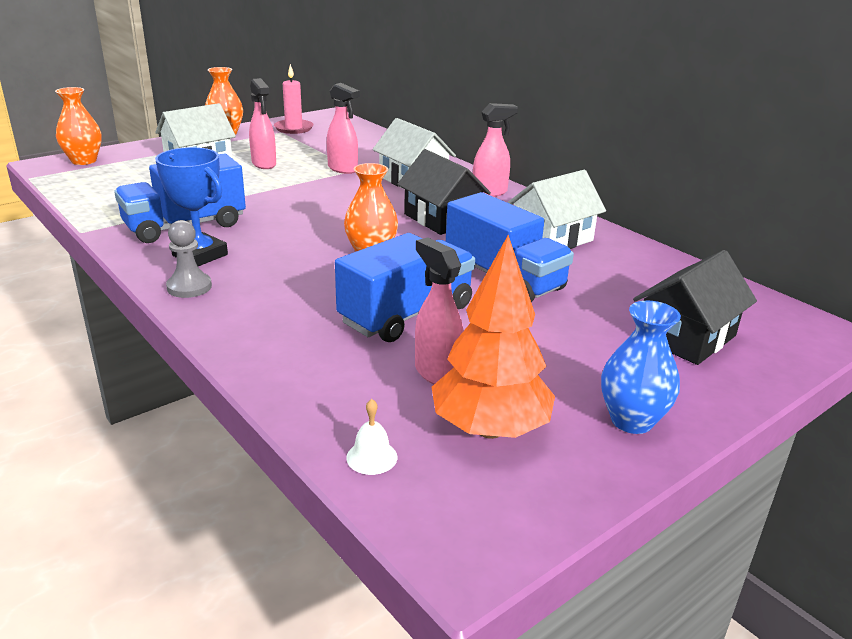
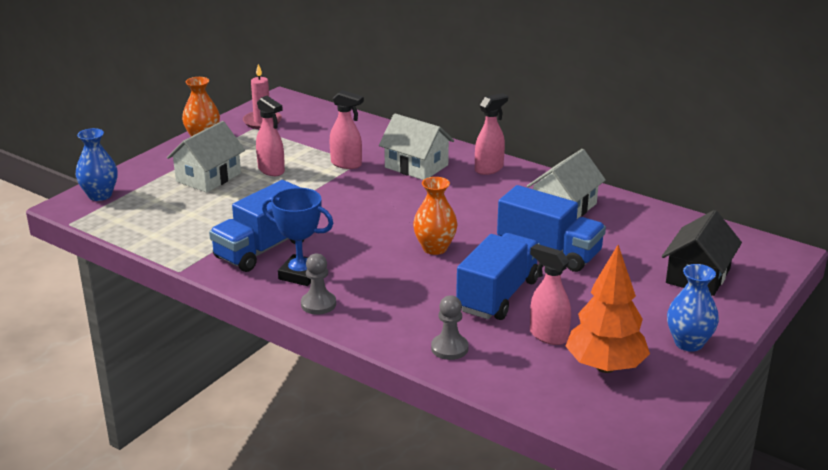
camera: 15 degrees left, 0 degrees up
orange vase [55,87,102,165] -> blue vase [76,128,118,201]
white bell [346,399,397,475] -> none
black house [397,149,491,235] -> none
none -> grey pawn [431,295,469,360]

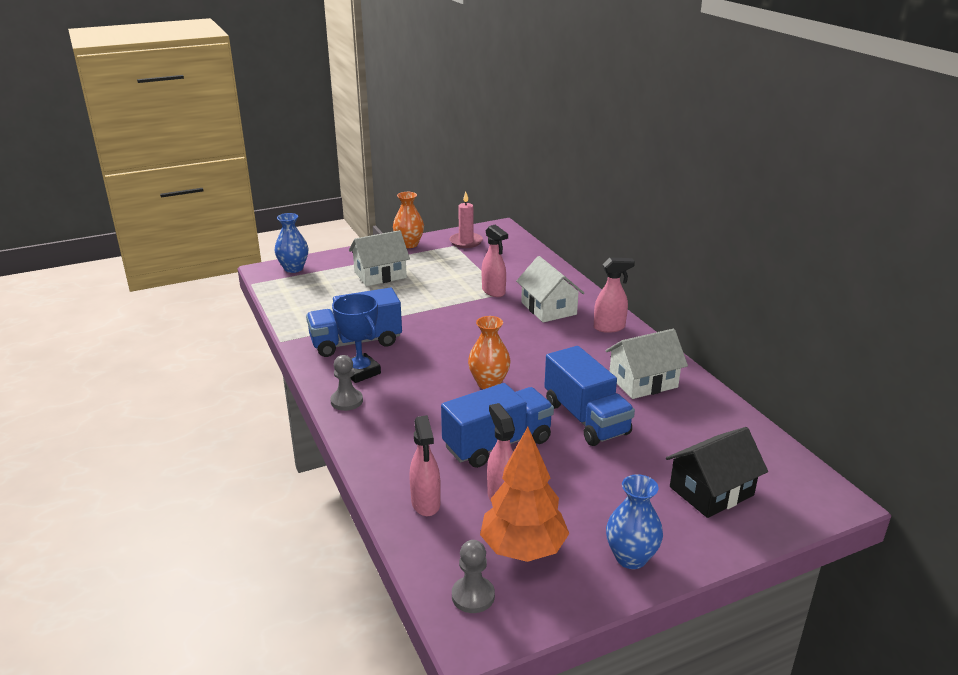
camera: 30 degrees right, 0 degrees up
pink spray bottle [256,96,285,176] -> pink spray bottle moved to [409,415,441,516]
grey pawn [431,295,469,360] -> grey pawn moved to [452,540,495,613]

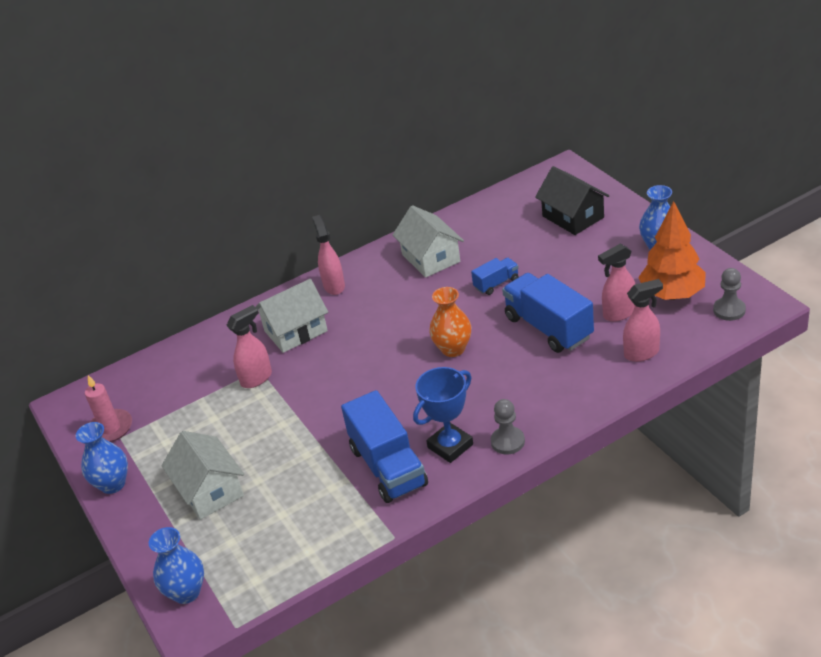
camera: 90 degrees left, 10 degrees up
orange vase [393,192,424,248] -> blue vase [76,422,128,494]
blue truck [544,346,635,446] -> blue truck [471,258,519,295], size x0.50

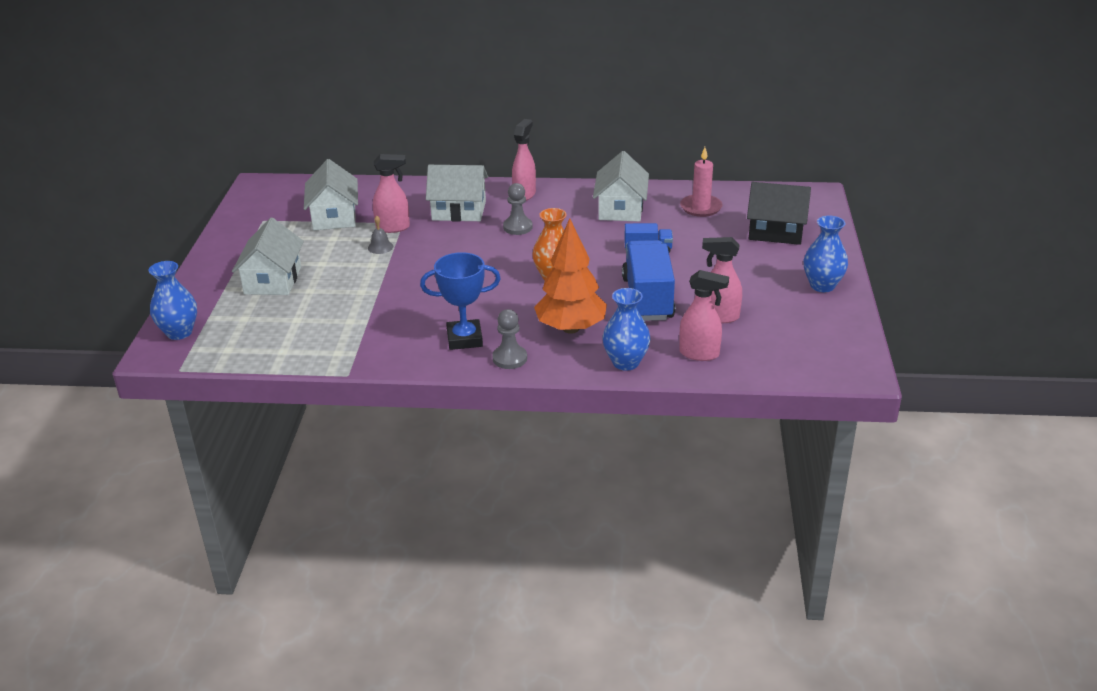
camera: 30 degrees right, 5 degrees down
blue vase [76,422,128,494] -> blue vase moved to [603,288,650,371]
pink candle [85,375,132,442] -> pink candle moved to [680,147,723,217]
blue truck [341,390,428,503] -> none
black house [535,166,609,235] -> black house turned 75 degrees counterclockwise [747,182,811,245]
orange tree [638,201,706,300] -> orange tree moved to [534,218,607,334]
grey pawn [713,268,746,321] -> grey pawn moved to [503,183,533,235]
none -> white house [304,159,358,231]
none -> grey bell [368,216,393,254]

